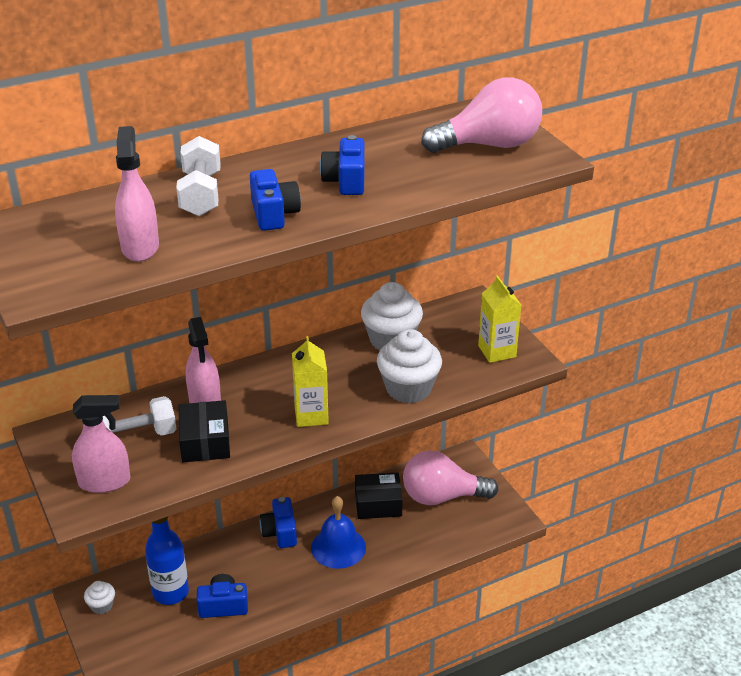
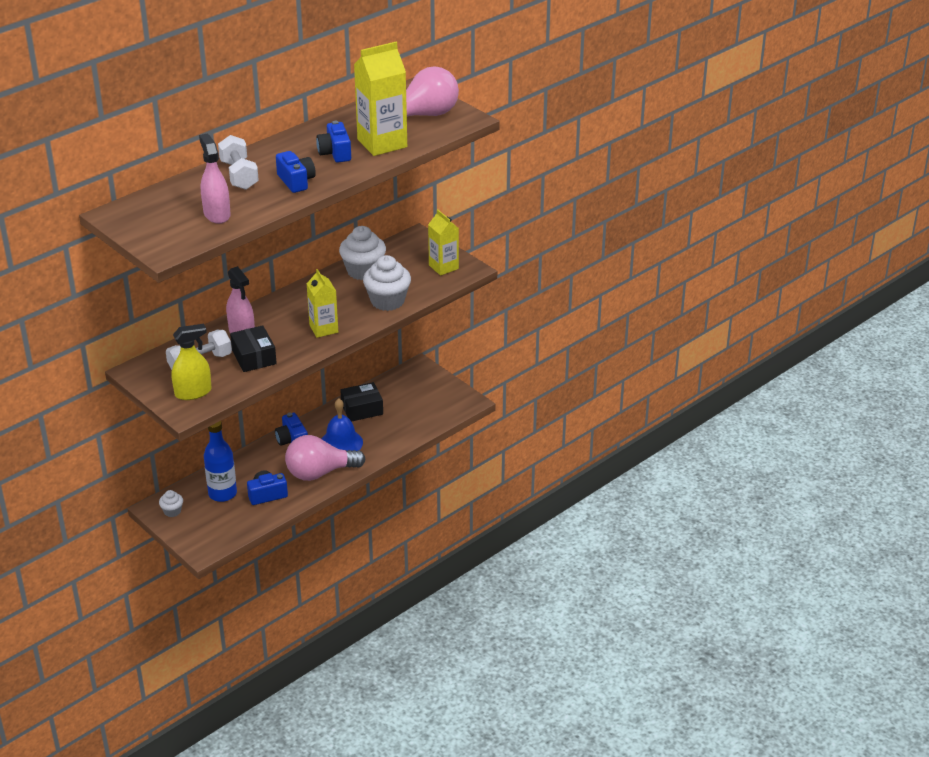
camera: 15 degrees left, 0 degrees up
pink spray bottle [72,395,130,493] -> yellow spray bottle [171,324,211,400]
pink light bulb [403,450,498,505] -> pink light bulb moved to [285,435,365,481]
none -> yellow carton [354,42,407,156]

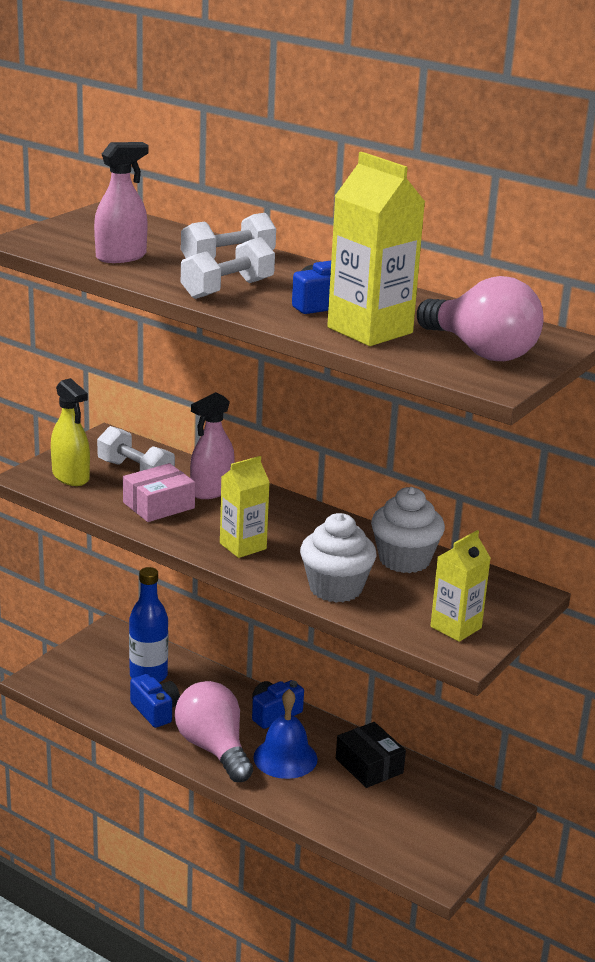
camera: 75 degrees right, 10 degrees down
white cupcake [159,490,183,517] -> none
black box [230,325,277,372] -> pink box [123,463,195,522]
blue camera [276,151,316,193] -> white dumbbell [181,237,275,299]

